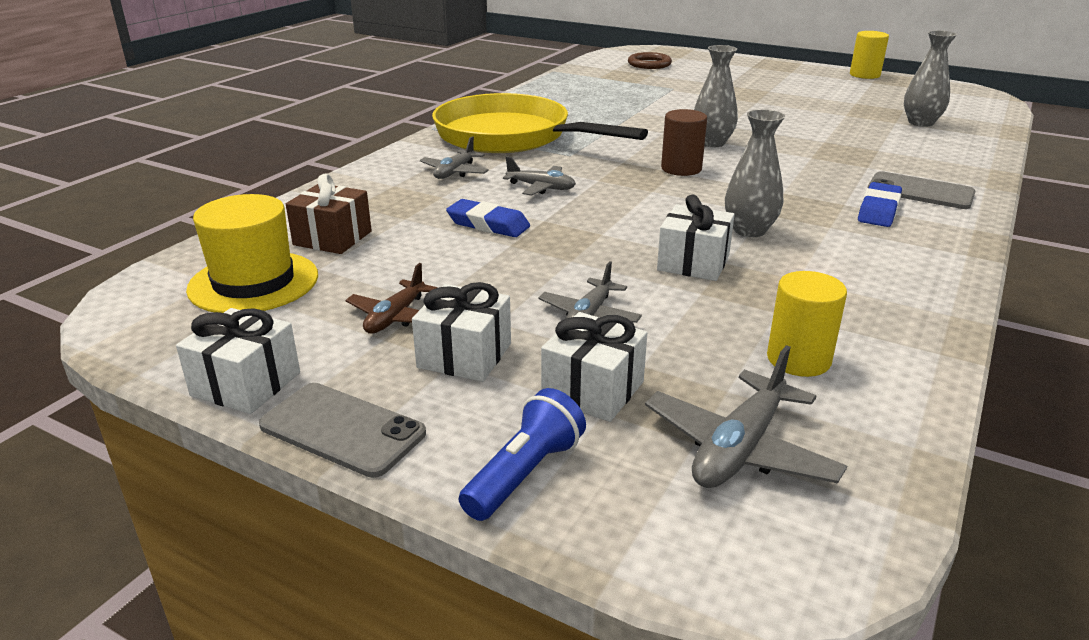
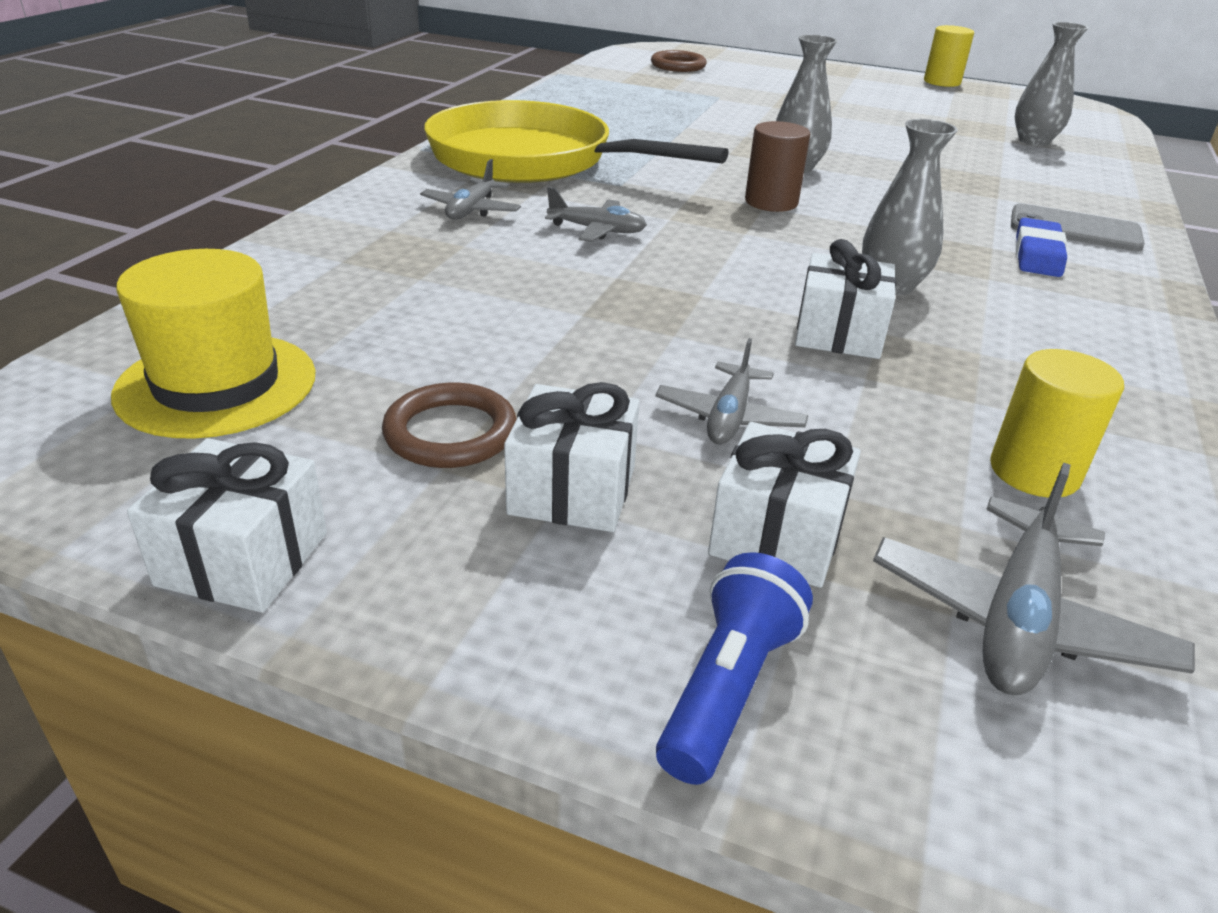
camera: 10 degrees left, 5 degrees up
grey phone [259,383,426,478] -> none
brown gift [286,173,372,254] -> none
brown plane [346,263,437,334] -> brown ring [382,383,517,468]
blue eraser [446,199,530,237] -> none

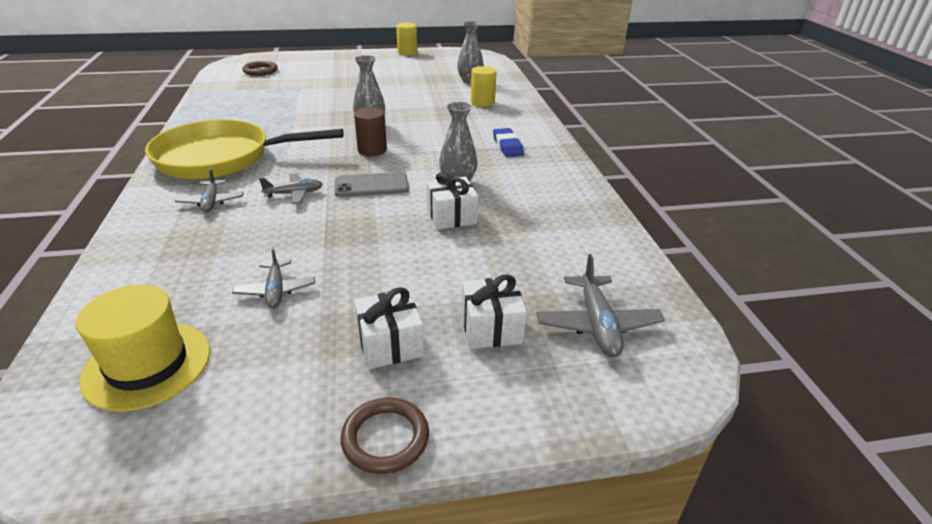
camera: 30 degrees left, 0 degrees up
white gift [127,438,327,613] -> none
brown ring [382,383,517,468] -> brown ring moved to [341,398,429,474]
grey plane [655,338,808,444] -> grey plane moved to [232,247,315,308]
blue flashlight [656,552,813,785] -> none
yellow cylinder [990,349,1124,498] -> yellow cylinder moved to [471,66,497,107]
grey phone [1011,203,1145,251] -> grey phone moved to [335,172,409,197]

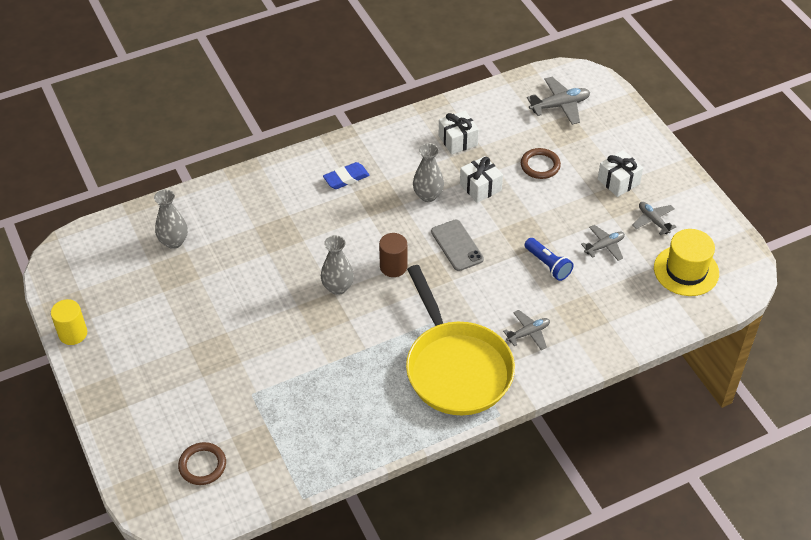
camera: 105 degrees left, 15 degrees up
grey plane [259,173,323,204] -> grey plane moved to [632,202,676,235]
brown ring [341,398,429,474] -> brown ring moved to [521,148,561,179]
white gift [461,274,527,349] -> white gift moved to [438,111,479,155]
yellow cylinder [471,66,497,107] -> none
none -> blue flashlight [525,238,574,281]

